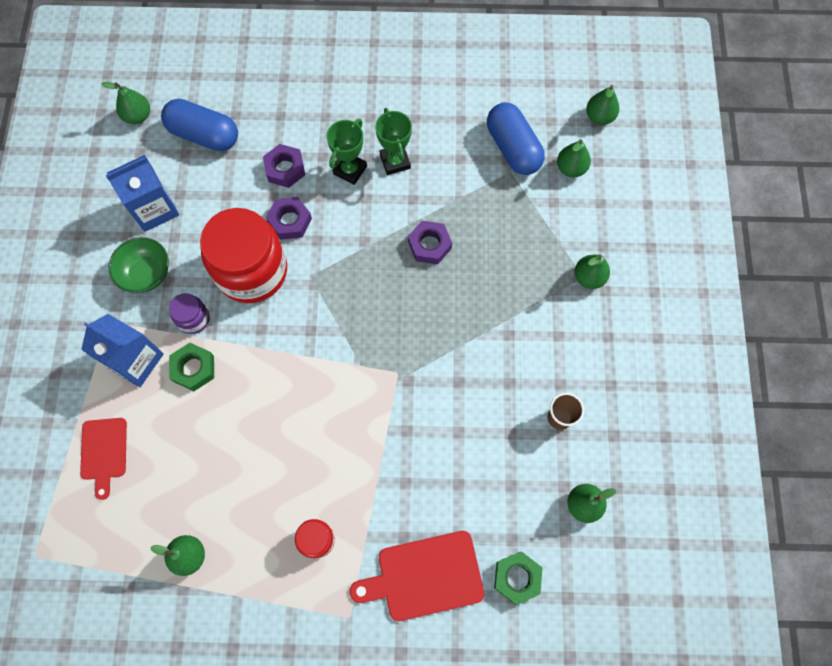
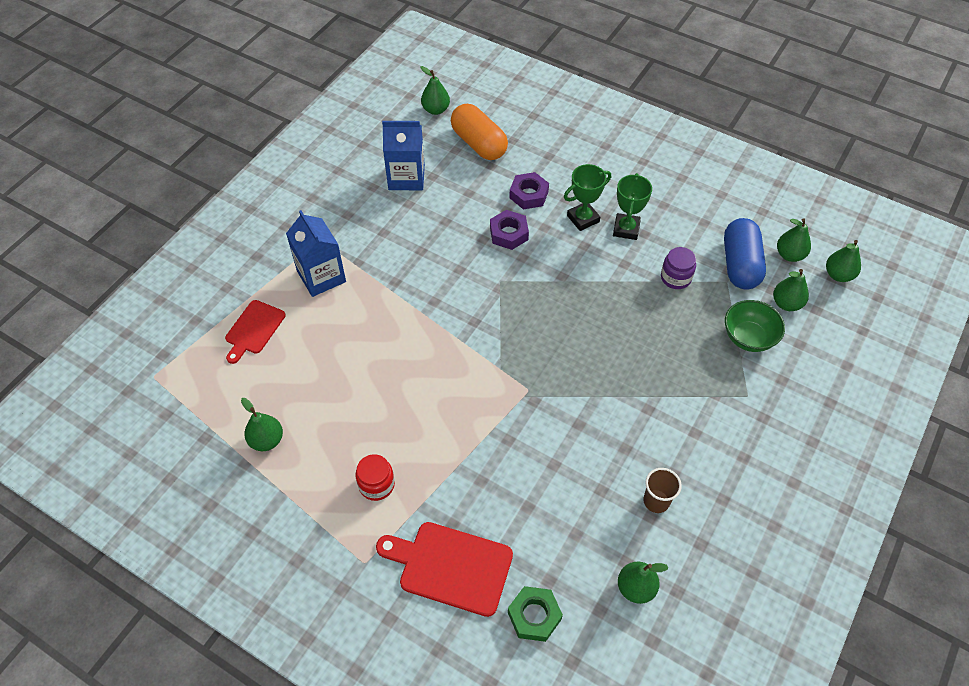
camera: 30 degrees right, 15 degrees down
green bowl [109,237,169,293] -> green bowl moved to [725,300,785,352]
blue capsule [161,99,238,151] -> orange capsule [451,104,508,160]
purple jar [169,293,210,334] -> purple jar moved to [661,247,696,289]
green nut [169,343,214,391] -> none
red jar [200,208,287,303] -> none
purple nut [408,221,452,264] -> none
green pear [574,254,610,289] -> green pear moved to [777,218,811,262]

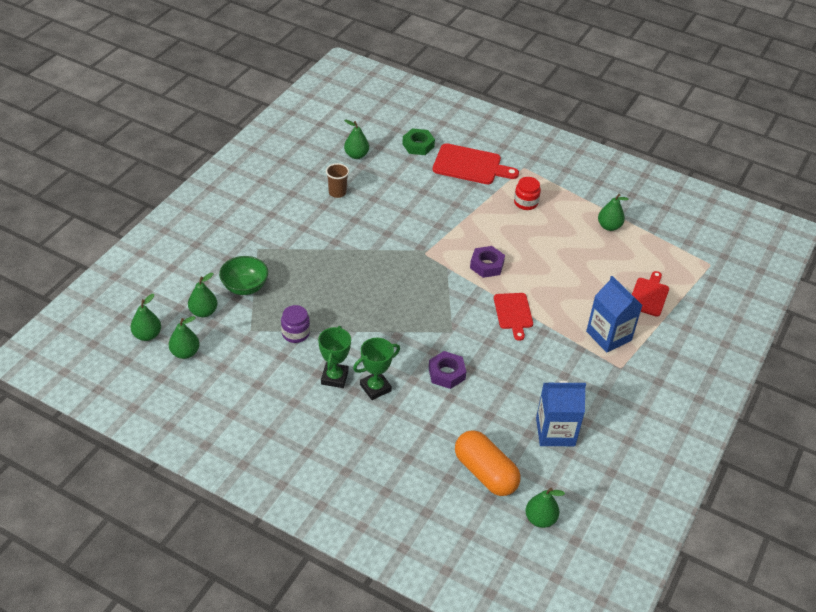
camera: 175 degrees right, 10 degrees down
purple nut [509,172,549,209] -> purple nut moved to [470,246,505,278]
blue capsule [724,218,766,290] -> none
none -> red cutting board [494,293,533,341]

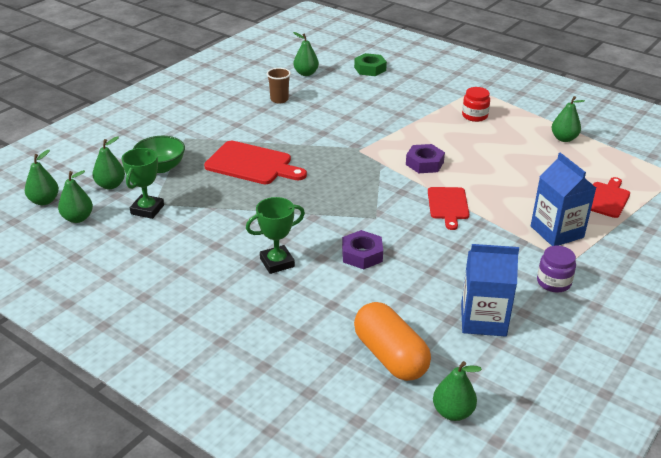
camera: 10 degrees right, 10 degrees down
purple jar [281,305,310,343] -> purple jar moved to [537,246,576,292]
green trophy [318,326,351,388] -> green trophy moved to [122,148,164,219]
red cutting board [433,143,519,184] -> red cutting board moved to [204,141,307,184]

